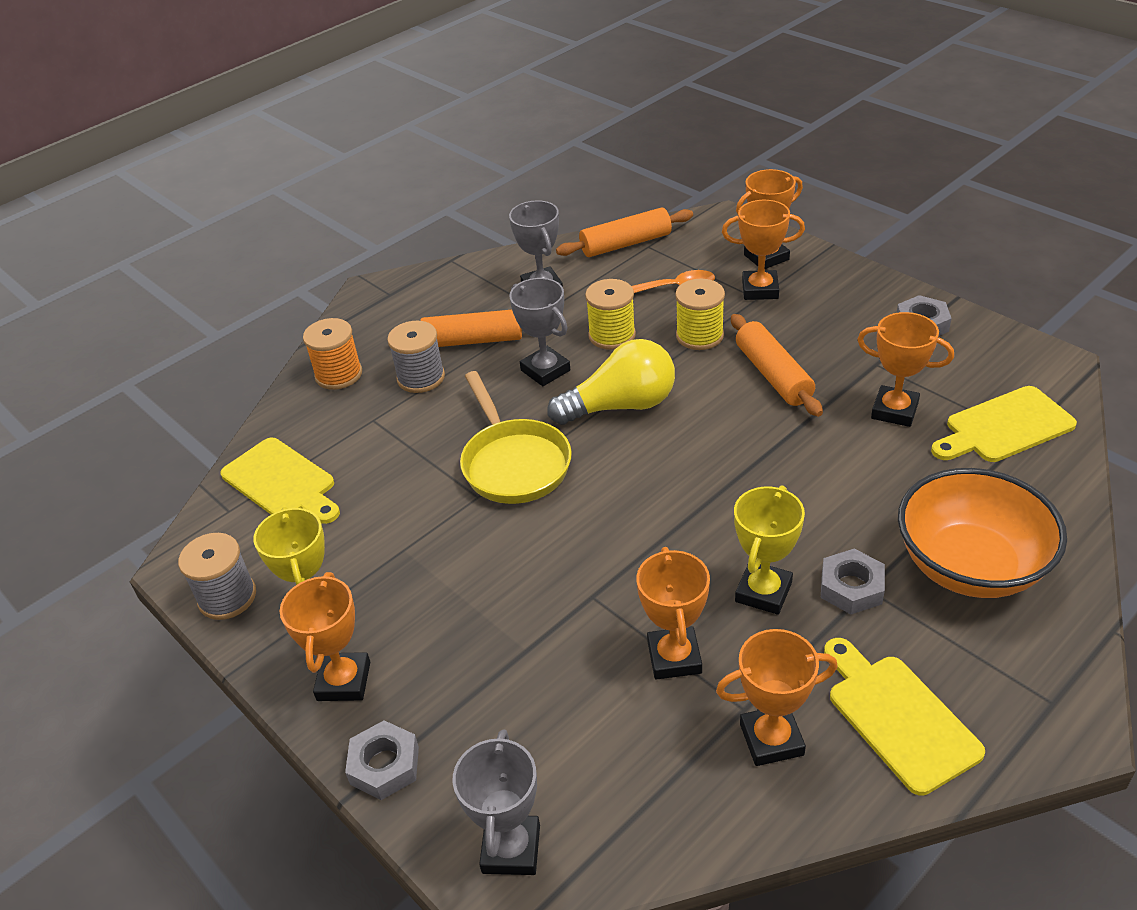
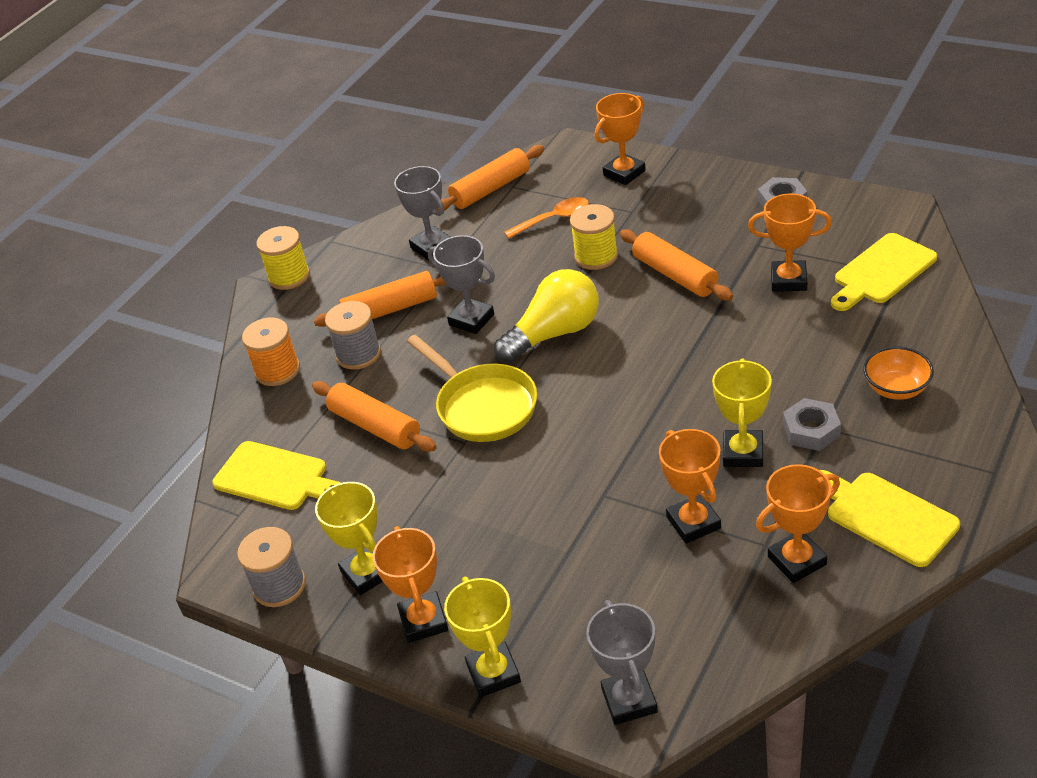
camera: 15 degrees left, 0 degrees up
grey nut [345,720,419,800] -> yellow trophy [444,577,521,697]
yellow spool [585,279,636,350] -> yellow spool moved to [256,226,310,290]
orange trophy [722,200,805,300] -> none
orange bowl [898,468,1067,598] -> orange bowl [863,346,934,400], size x0.52
none -> orange rolling pin [312,381,437,452]

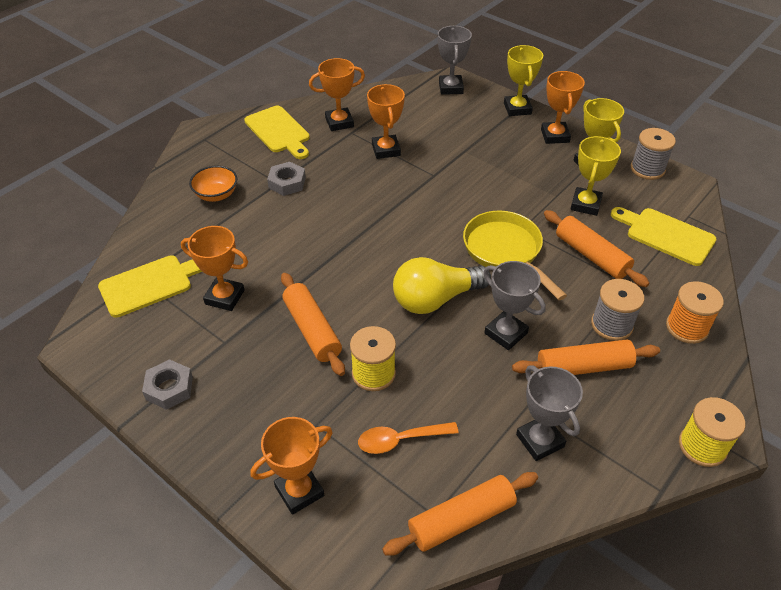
camera: 175 degrees left, 5 degrees up
yellow trophy [712,358,772,467] -> yellow trophy moved to [571,136,621,216]

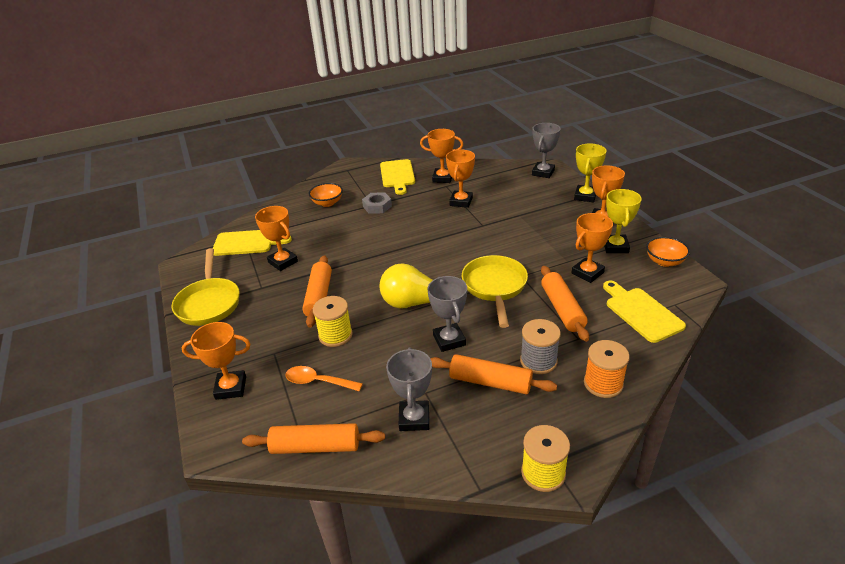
camera: 30 degrees right, 10 degrees down
grey nut [142,359,193,410] -> yellow pan [172,248,240,326]
yellow trophy [571,136,621,216] -> orange trophy [572,213,613,283]
grey spool [631,128,676,180] -> orange bowl [646,237,690,267]

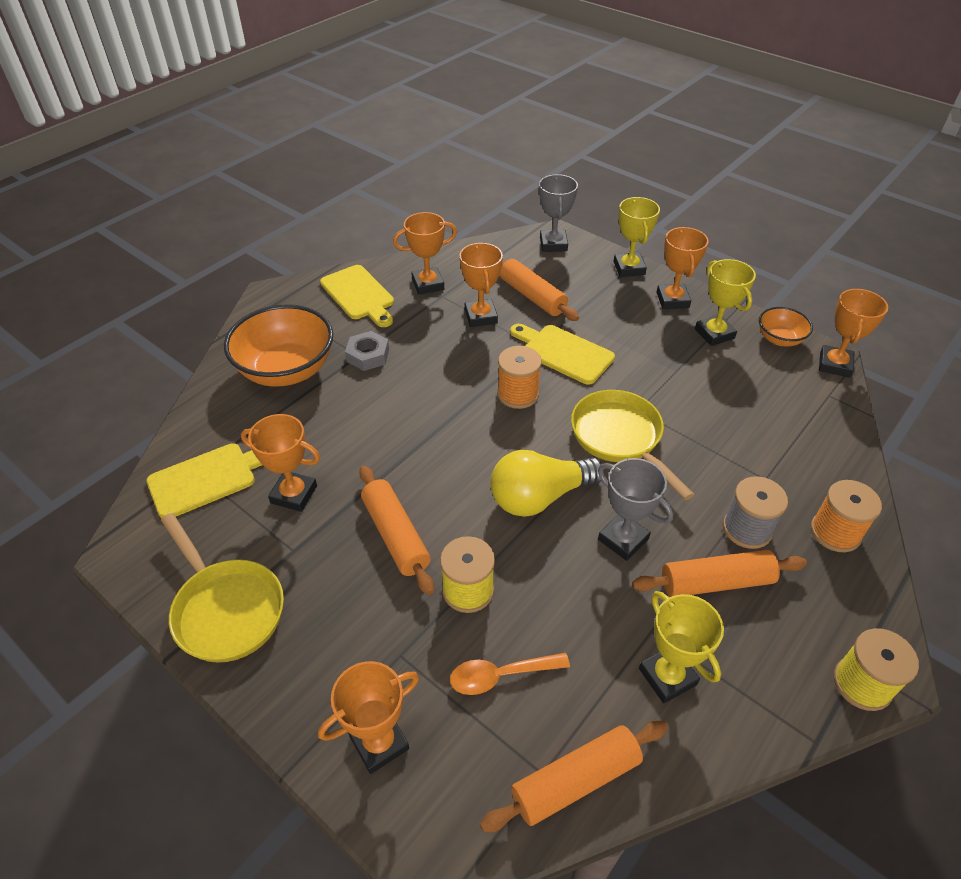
camera: 30 degrees left, 10 degrees up
orange bowl [309,183,343,207] -> orange bowl [224,304,333,387], size x1.94
grey trophy [386,347,432,431] -> yellow trophy [639,591,724,703]
orange rolling pin [541,266,589,342] -> orange rolling pin moved to [500,259,579,321]
orange trophy [572,213,613,283] -> orange trophy moved to [819,289,888,378]
yellow cutting board [603,281,686,343] -> yellow cutting board moved to [510,324,615,385]
none -> orange spool [497,346,542,409]

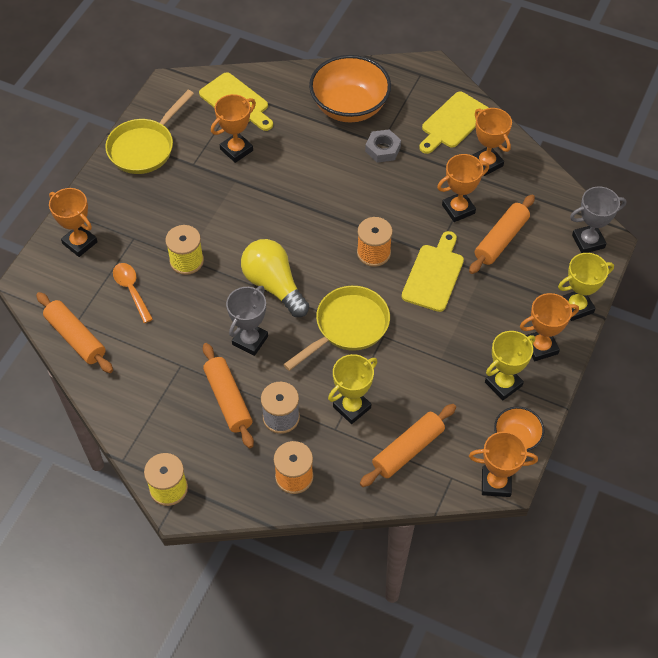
camera: 75 degrees right, 10 degrees up
orange trophy [241,414,320,512] -> orange trophy turned 45 degrees clockwise [211,94,256,163]
orange rolling pin [359,466,434,595] -> orange rolling pin moved to [360,404,456,487]
yellow trophy [639,591,724,703] -> yellow trophy moved to [328,354,377,424]

